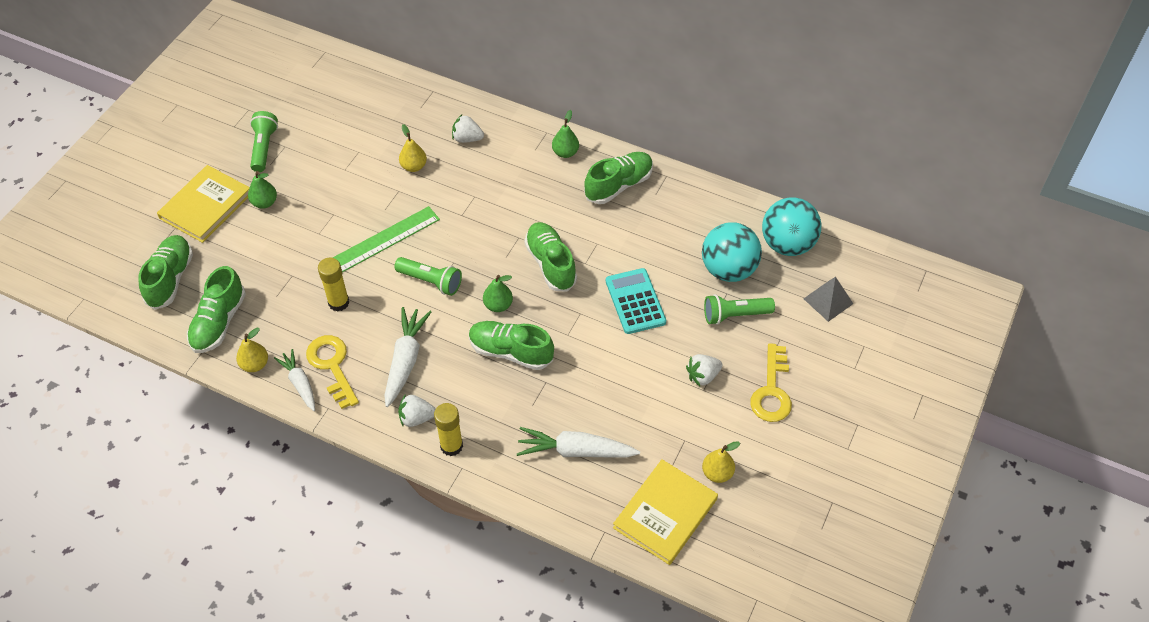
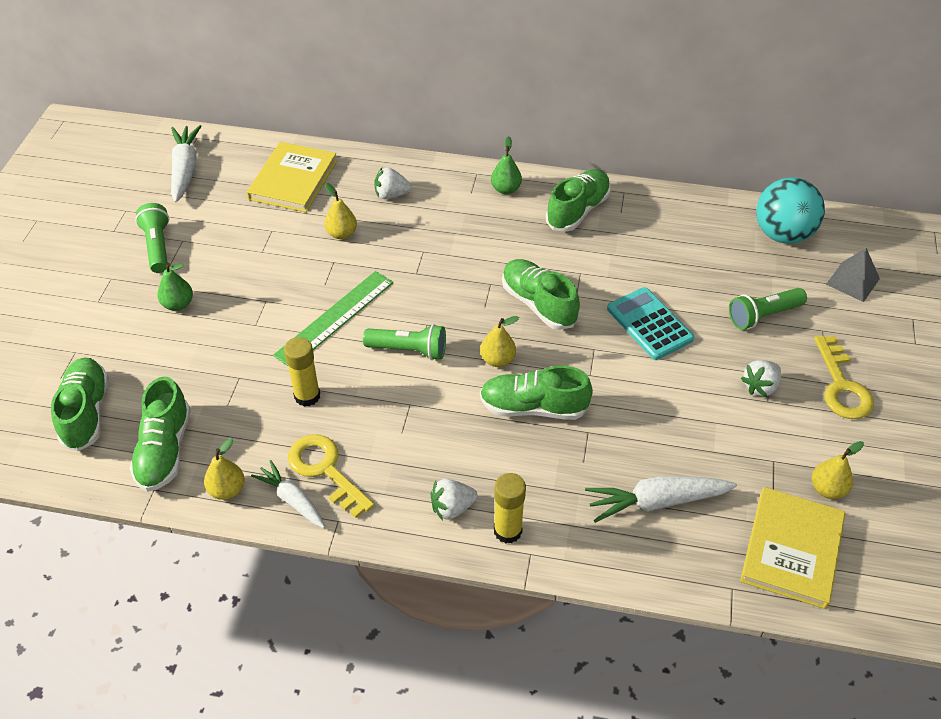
camera: 15 degrees left, 5 degrees down
yellow book [157,165,250,243] -> yellow book moved to [247,142,337,212]
white carrot [384,307,431,407] -> white carrot moved to [171,125,202,203]
green pear [483,275,513,312] -> yellow pear [480,316,519,367]
turquoise ball [702,222,762,282] -> none

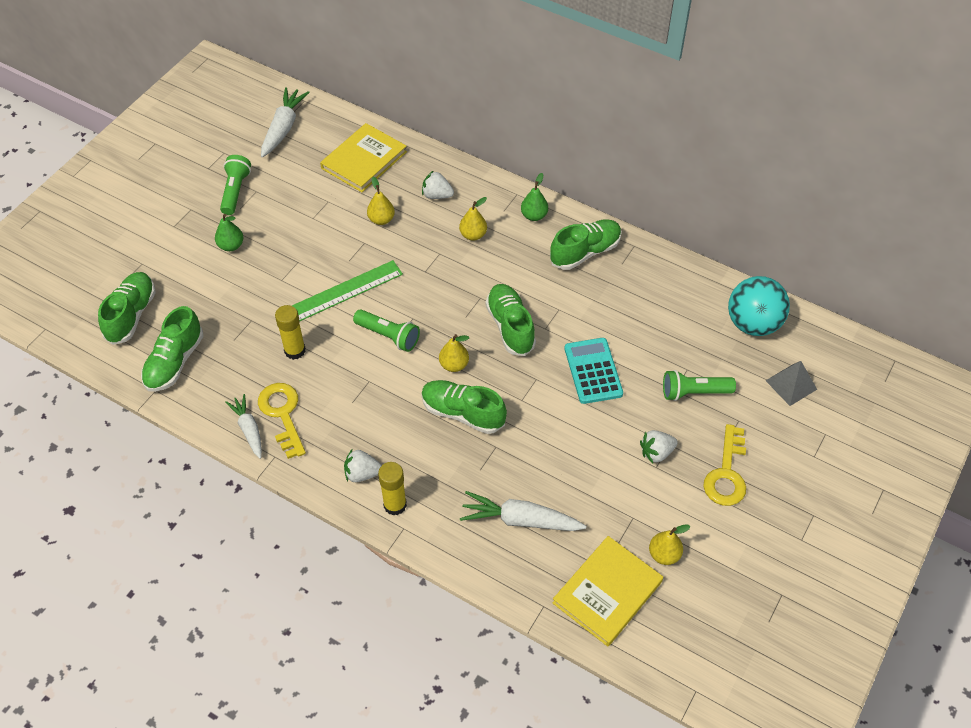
camera: 20 degrees right, 5 degrees up
yellow pear [204,438,245,500] -> yellow pear moved to [459,197,487,241]

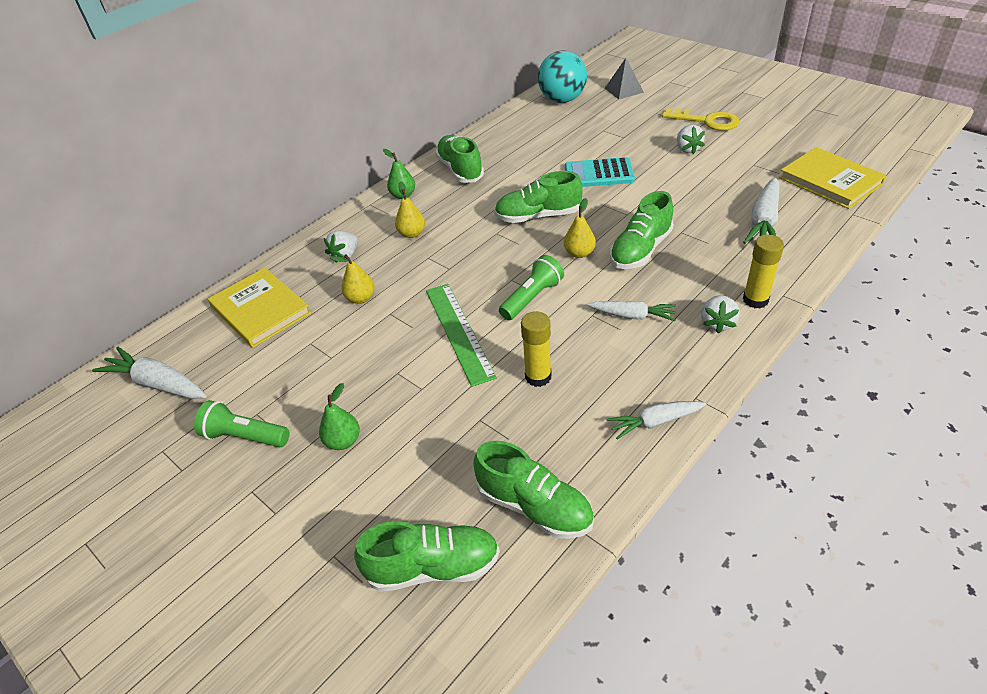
camera: 75 degrees left, 10 degrees down
green shoe [98,272,156,345] -> green shoe turned 150 degrees clockwise [354,521,500,592]
yellow key [258,383,306,459] -> none
yellow pear [649,525,691,565] -> none
green flashlight [663,370,736,401] -> none
none -> white carrot [587,301,676,321]

